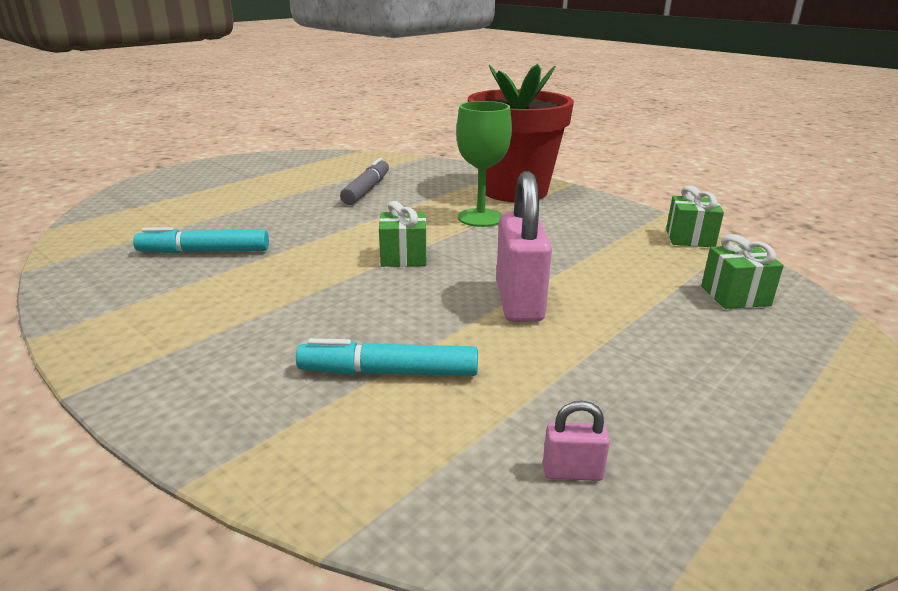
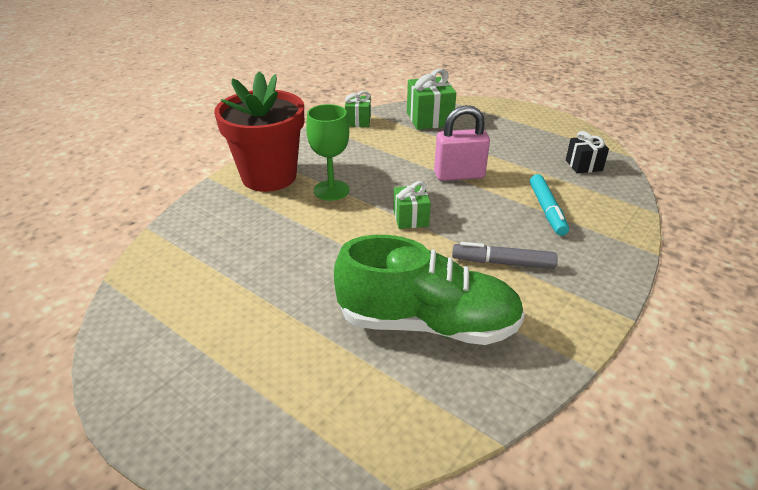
camera: 95 degrees left, 10 degrees up
turquoise marker [133,227,269,254] -> green shoe [334,235,525,345]
grey marker [340,158,389,205] -> grey marker moved to [452,242,558,269]
pink padlock [543,401,610,481] -> black gift [566,131,609,173]
green gift [701,234,784,309] -> green gift [407,69,456,130], size x1.60

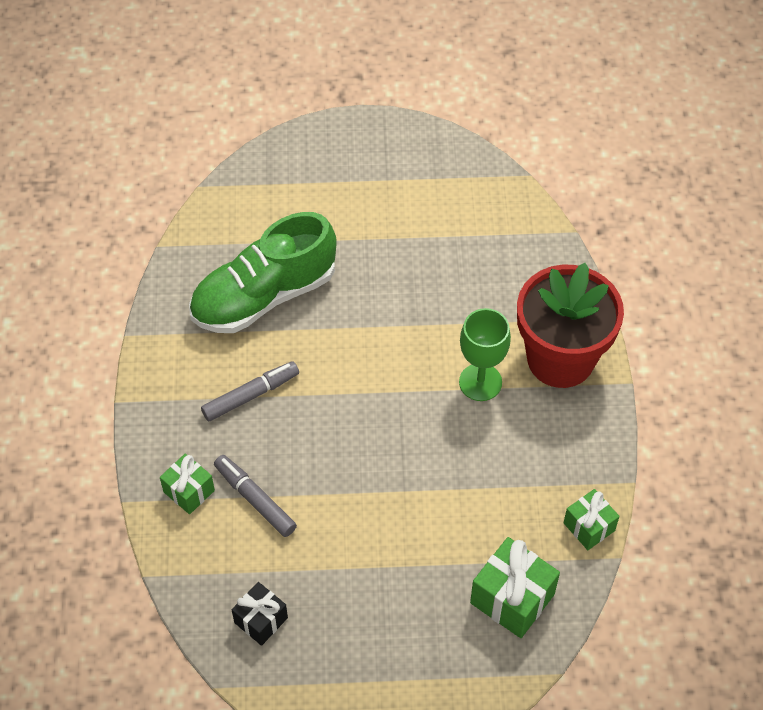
camera: 140 degrees right, 20 degrees up
green gift [393,181,431,229] -> green gift moved to [160,453,215,514]
pink padlock [434,105,490,181] -> none
turquoise marker [530,174,569,236] -> grey marker [214,455,297,537]

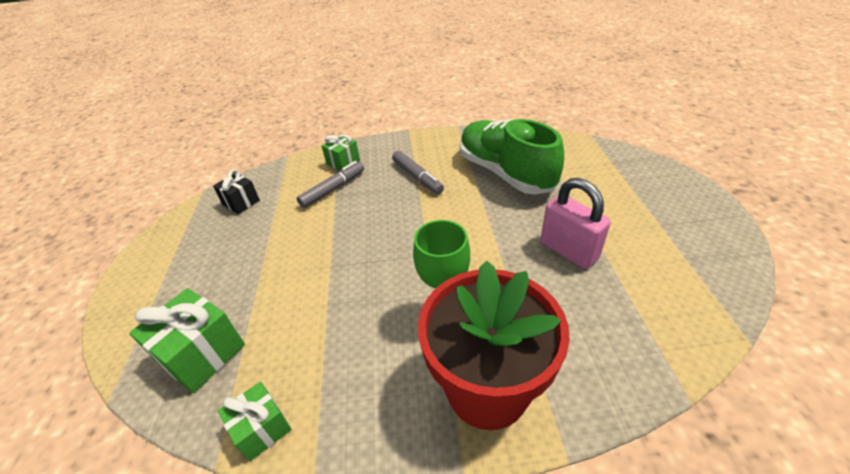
camera: 90 degrees right, 15 degrees down
none -> pink padlock [541,178,611,269]

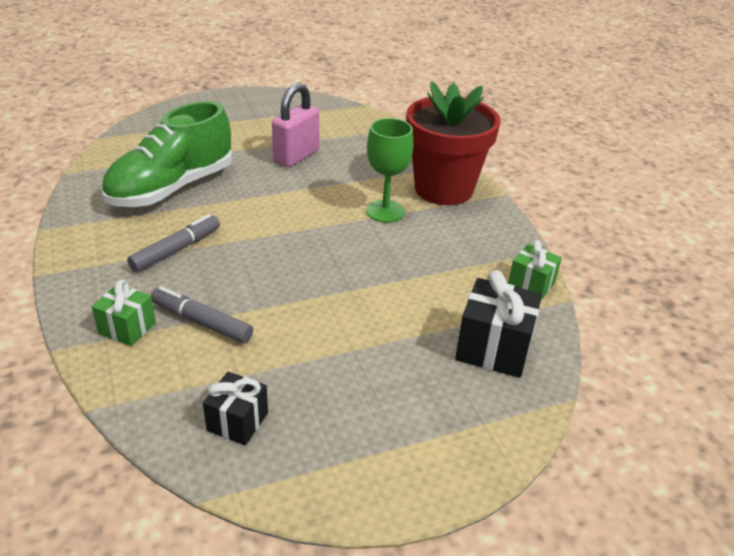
camera: 110 degrees left, 5 degrees down
green gift [129,288,245,393] -> black gift [455,270,542,378]

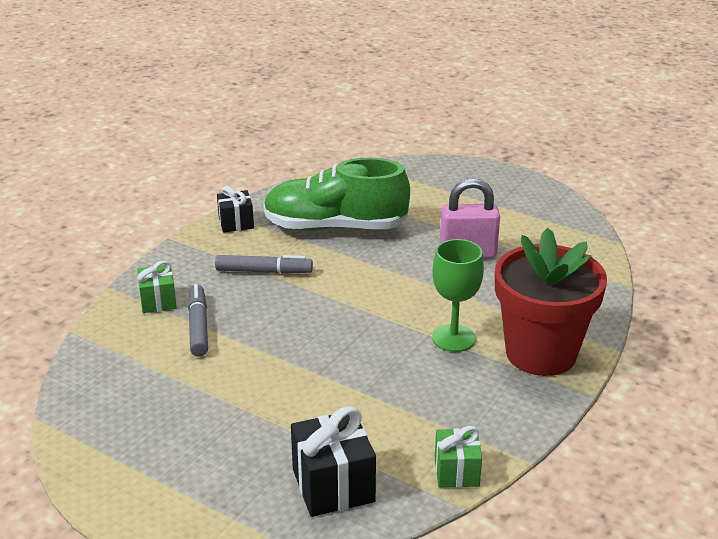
camera: 55 degrees right, 5 degrees down
black gift [203,372,268,445] -> black gift moved to [217,186,254,233]

